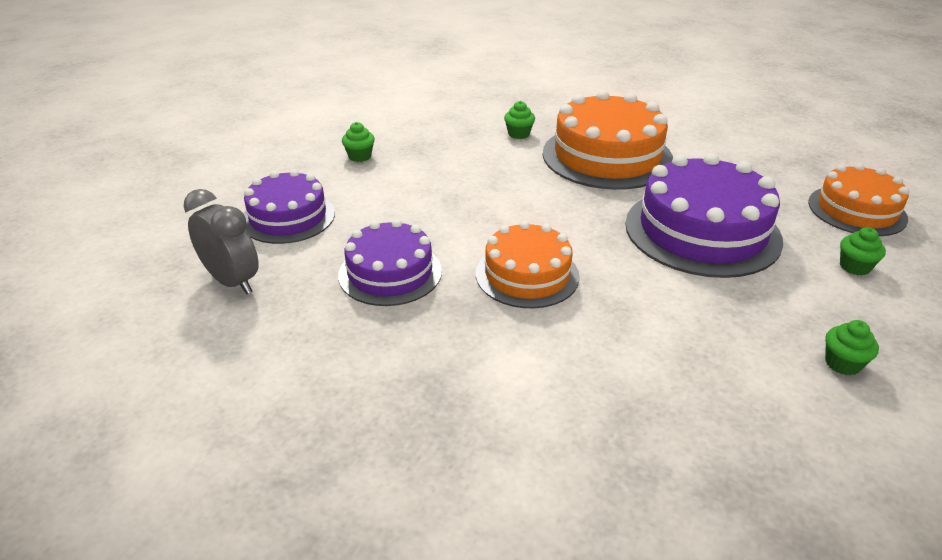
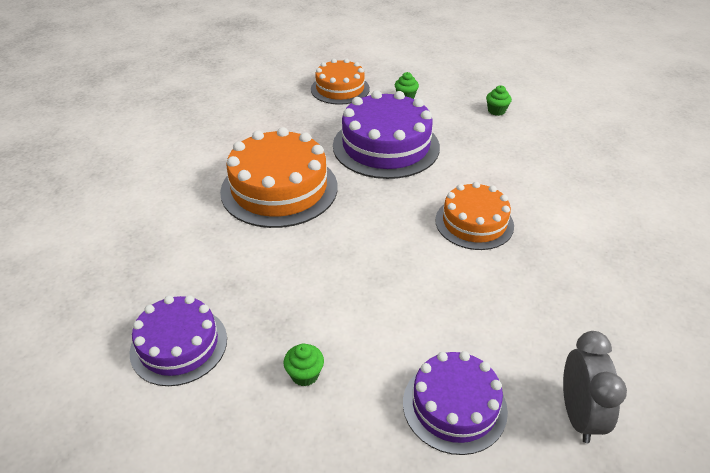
camera: 100 degrees left, 5 degrees up
grey clock [184,189,259,294] -> grey clock turned 150 degrees clockwise [563,331,627,443]
purple cake [338,219,442,306] -> purple cake moved to [130,295,227,386]
green cupcake [504,101,535,139] -> none

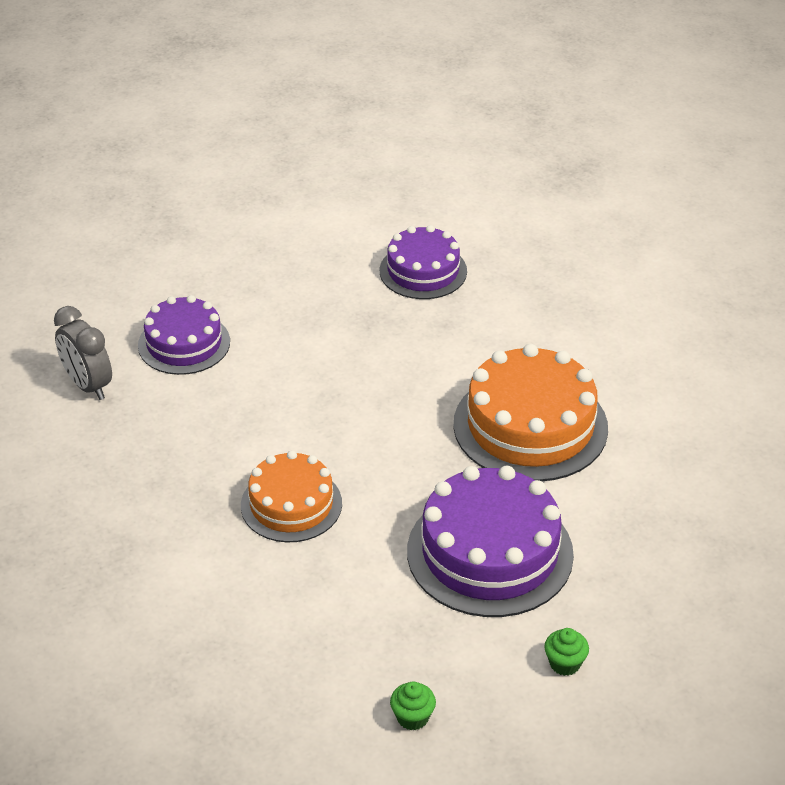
camera: 140 degrees right, 0 degrees up
green cupcake [283,344,324,386] -> none
orange cake [311,59,370,105] -> none

